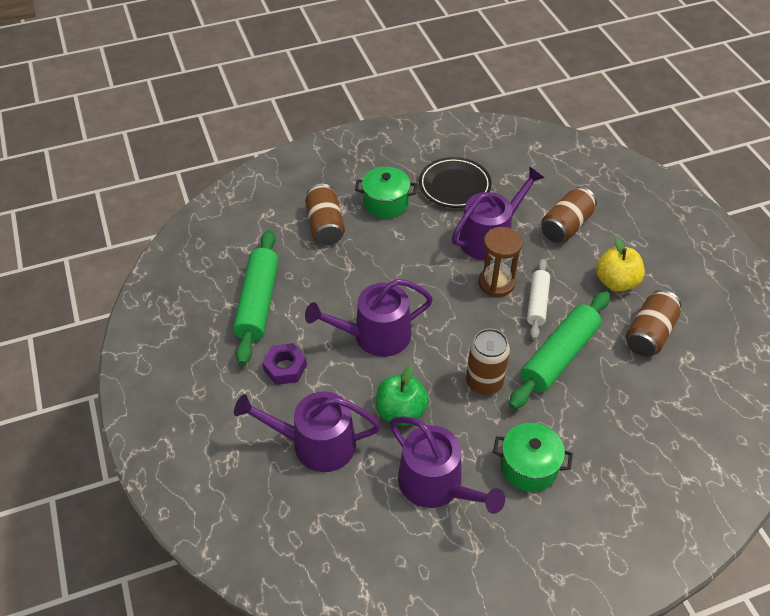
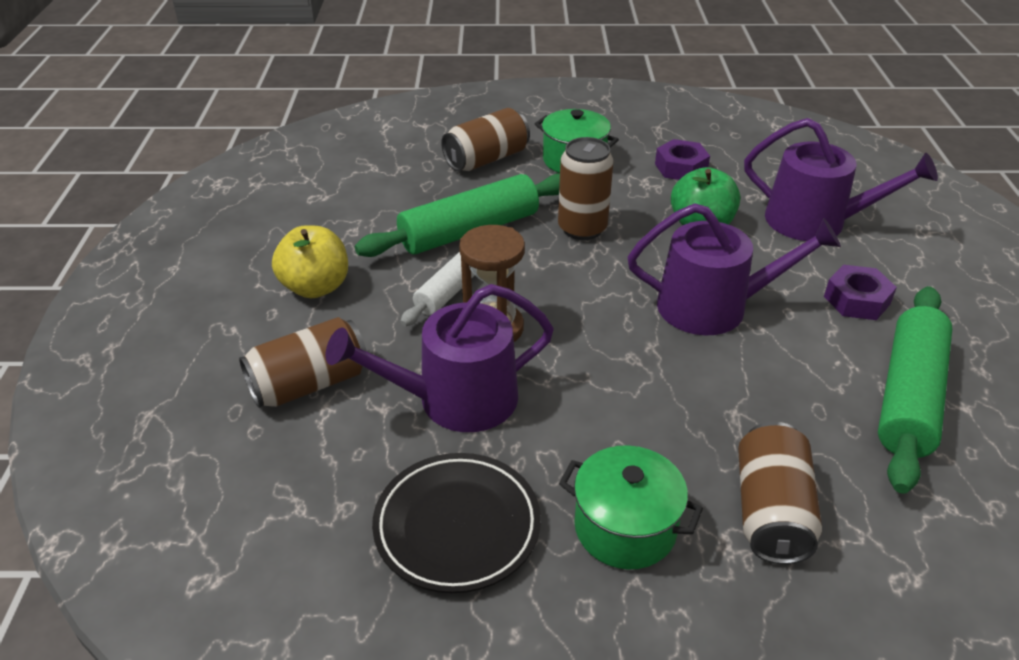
camera: 160 degrees left, 10 degrees down
purple watering can [389,416,505,514] -> purple nut [655,139,710,180]
brown can [626,290,681,357] -> brown can moved to [441,108,530,171]

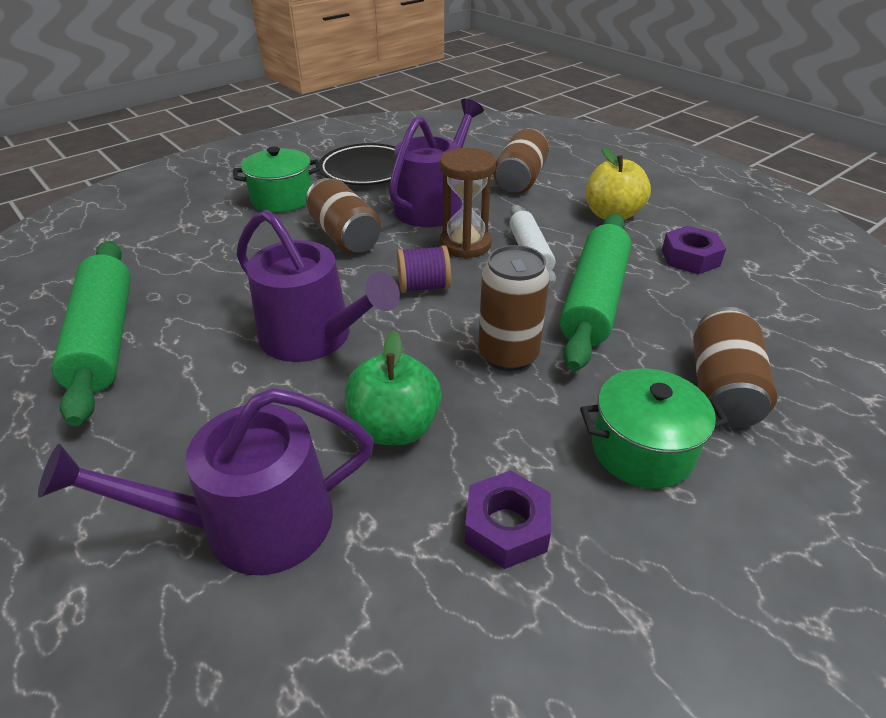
camera: 140 degrees right, 0 degrees up
purple watering can [628,203,841,336] -> purple watering can turned 105 degrees counterclockwise [236,210,400,362]
brown can [738,422,822,564] -> brown can moved to [306,178,381,254]
purple nut [824,265,897,320] -> purple nut moved to [662,226,726,275]
none -> purple spool [397,245,451,293]

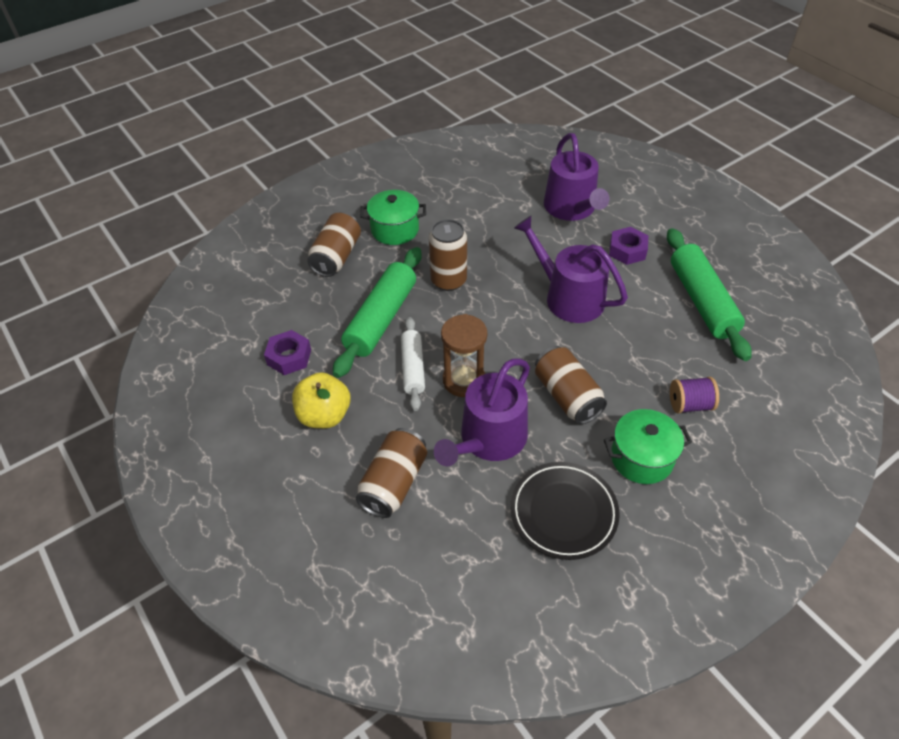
camera: 175 degrees left, 10 degrees up
purple watering can [38,388,374,575] -> purple watering can turned 90 degrees clockwise [544,133,609,221]
green apple [345,331,442,445] -> none
purple spool [397,245,451,293] -> purple spool moved to [670,377,719,413]
purple nut [465,471,551,569] -> purple nut moved to [609,227,648,265]

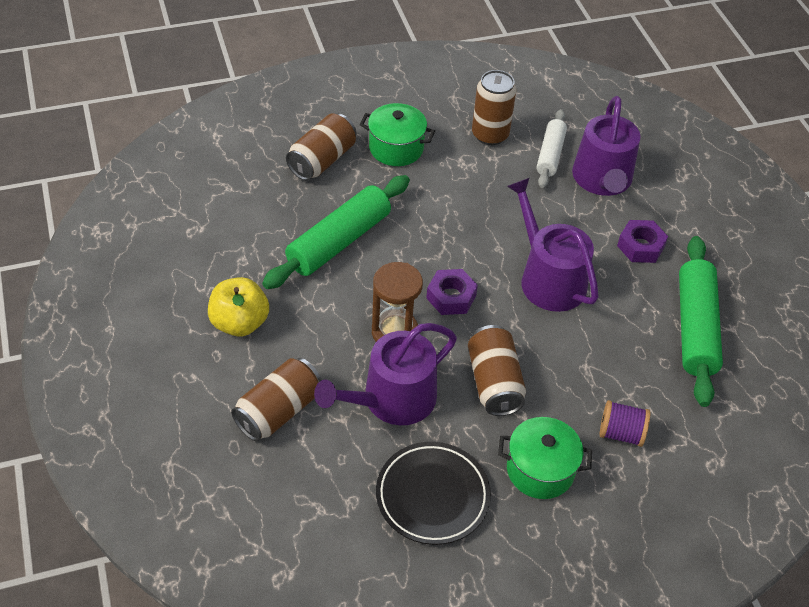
camera: 15 degrees right, 0 degrees up
purple nut [264,330,311,375] -> purple nut moved to [426,269,478,315]
white rolling pin [401,317,425,411] -> white rolling pin moved to [536,109,567,188]
brown can [429,219,467,291] -> brown can moved to [472,70,516,145]

